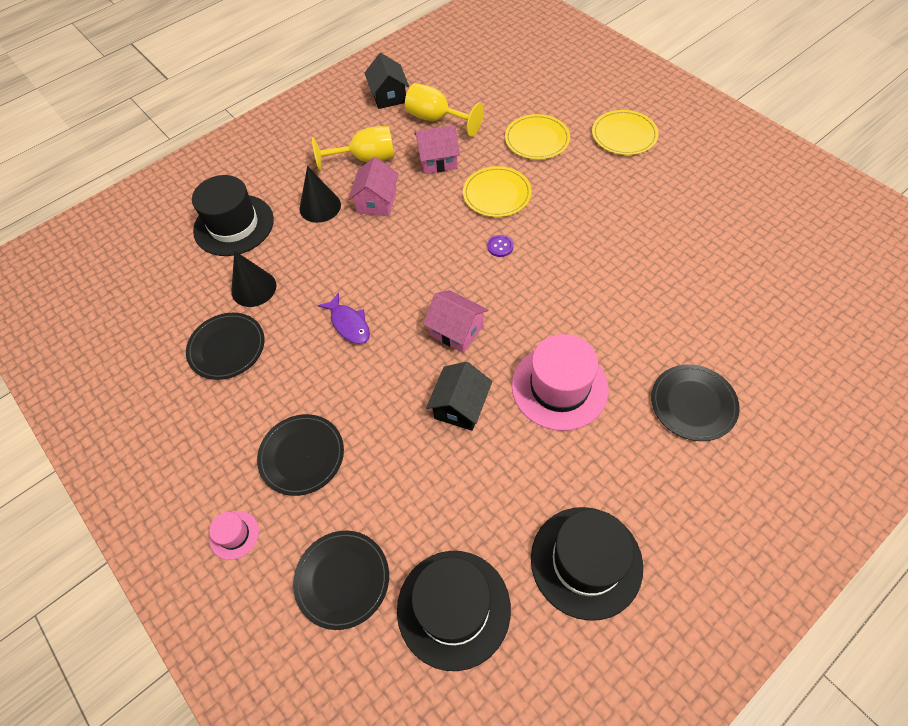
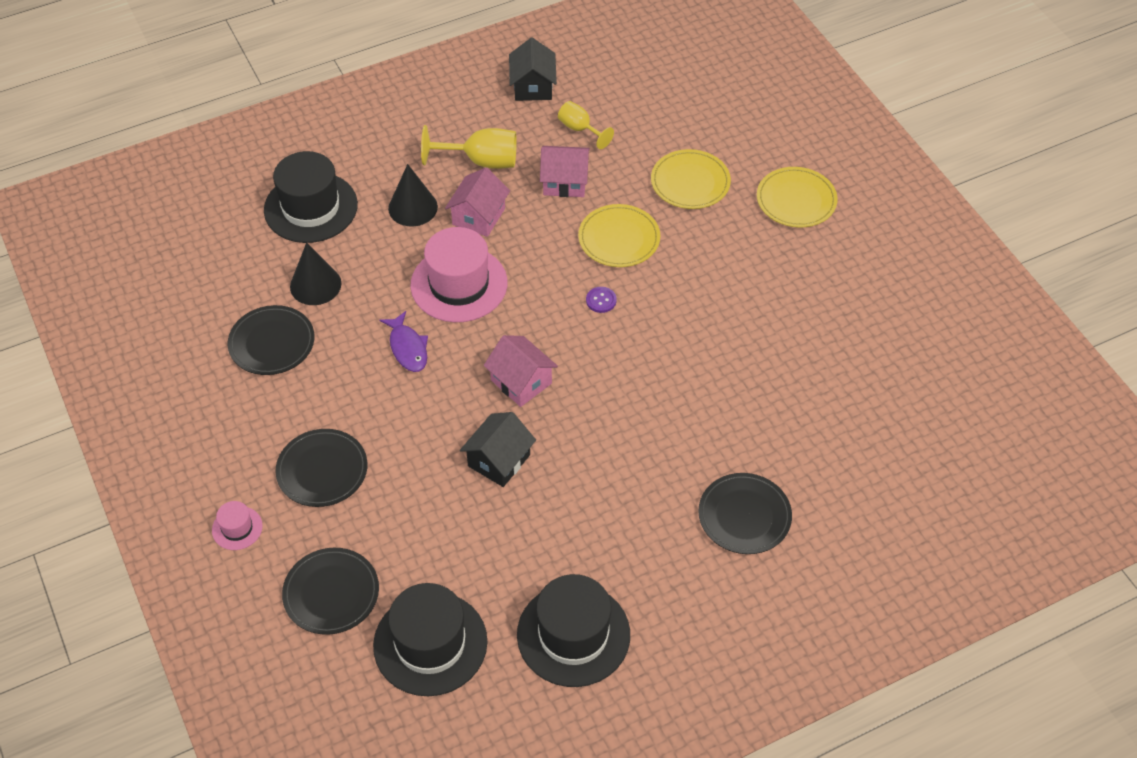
camera: 10 degrees right, 5 degrees down
yellow goblet [405,83,484,137] -> yellow goblet [558,101,614,149], size x0.62
pink hat [512,334,609,431] -> pink hat moved to [411,227,508,322]

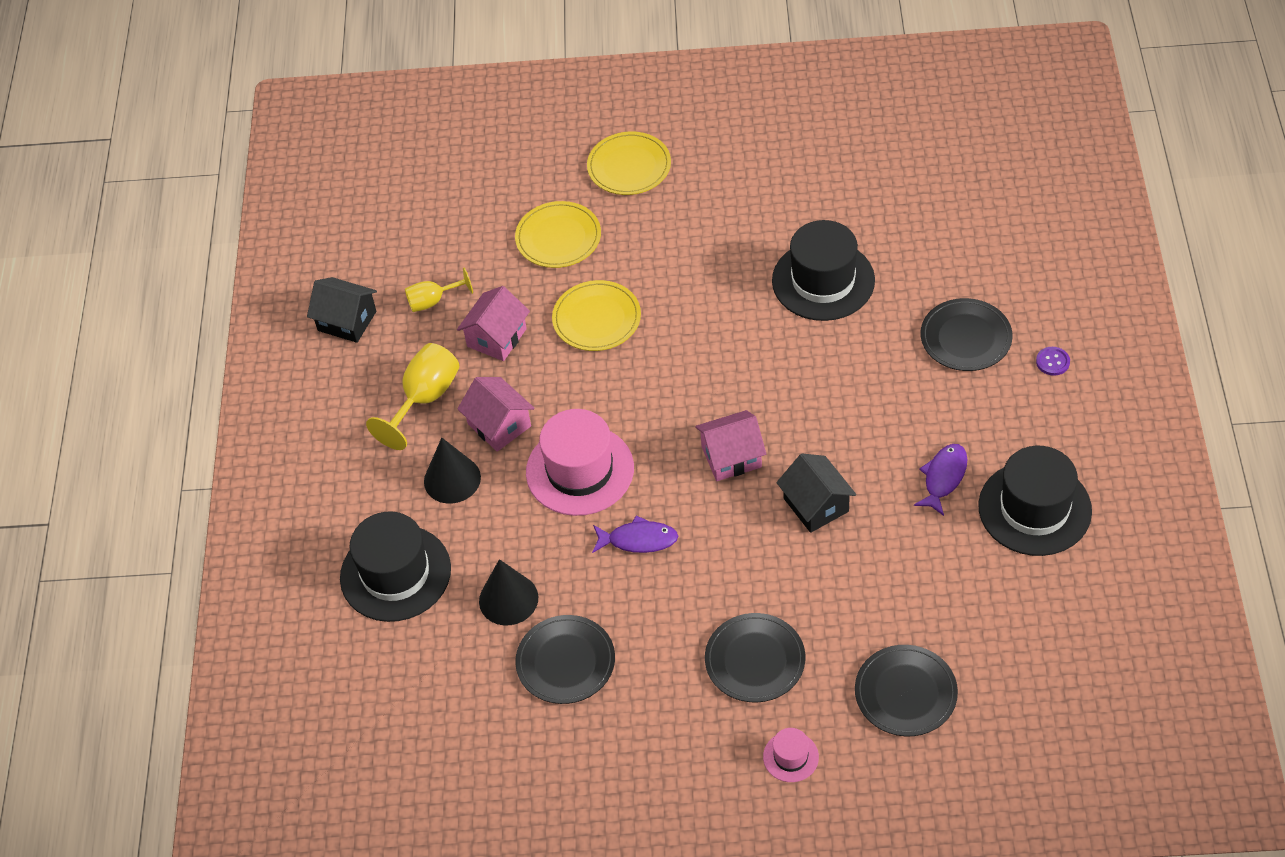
camera: 60 degrees left, 0 degrees up
black hat [373,583,487,696] -> black hat moved to [772,220,875,321]
purple button [586,287,617,313] -> purple button moved to [1036,347,1070,376]
none -> purple fish [914,444,968,516]

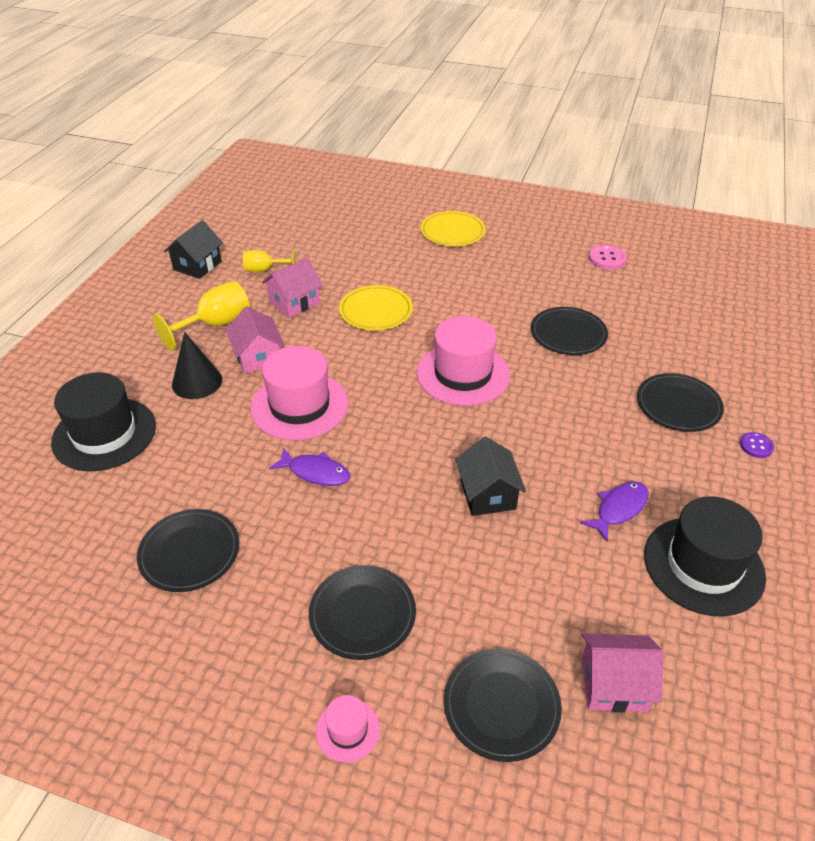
camera: 15 degrees right, 10 degrees down
black house [307,277,377,343] -> black house turned 75 degrees clockwise [164,220,223,279]
black cone [479,559,538,625] -> none
yellow plate [515,201,601,268] -> none
pink house [695,410,766,481] -> pink house moved to [581,633,663,712]
black hat [772,220,875,321] -> black plate [531,307,608,355]
none -> pink hat [417,316,510,406]
none -> pink button [589,245,627,270]

